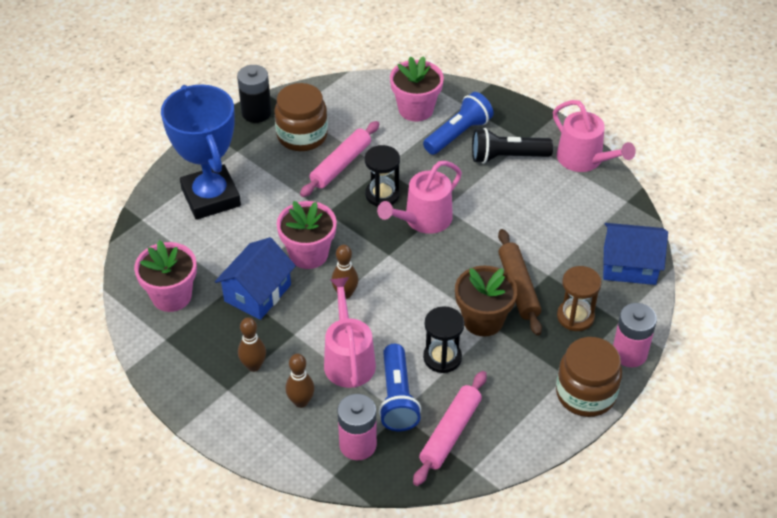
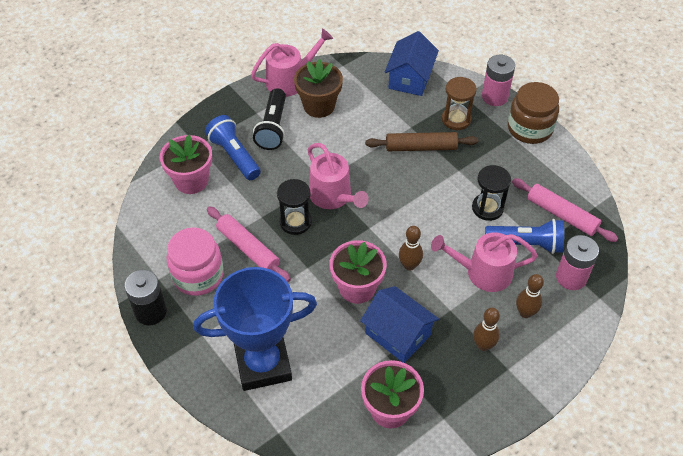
camera: 80 degrees left, 5 degrees up
brown jar [274,83,328,151] -> pink jar [167,228,224,296]
brown flower pot [455,266,518,337] -> brown flower pot moved to [294,59,343,118]

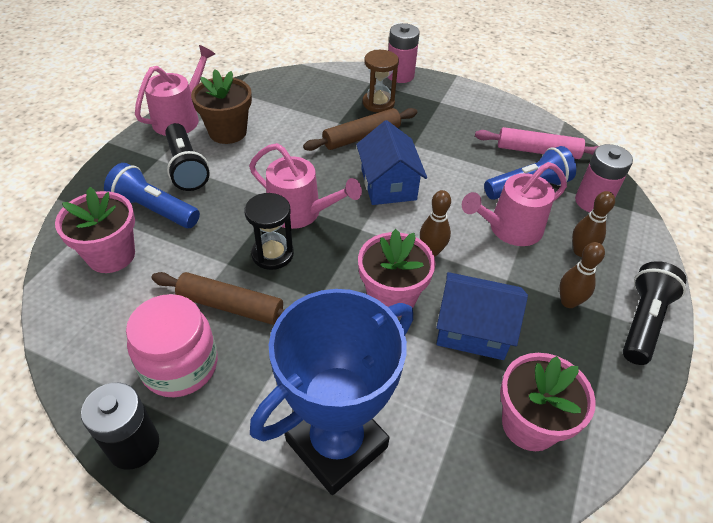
camera: 30 degrees left, 5 degrees down
pink rolling pin [207,206,291,282] -> brown rolling pin [151,272,284,325]
blue house [385,31,439,96] -> blue house moved to [356,120,427,205]
black hourglass [472,165,511,221] -> none
brown jar [508,82,559,144] -> none
none -> black flashlight [623,261,687,365]

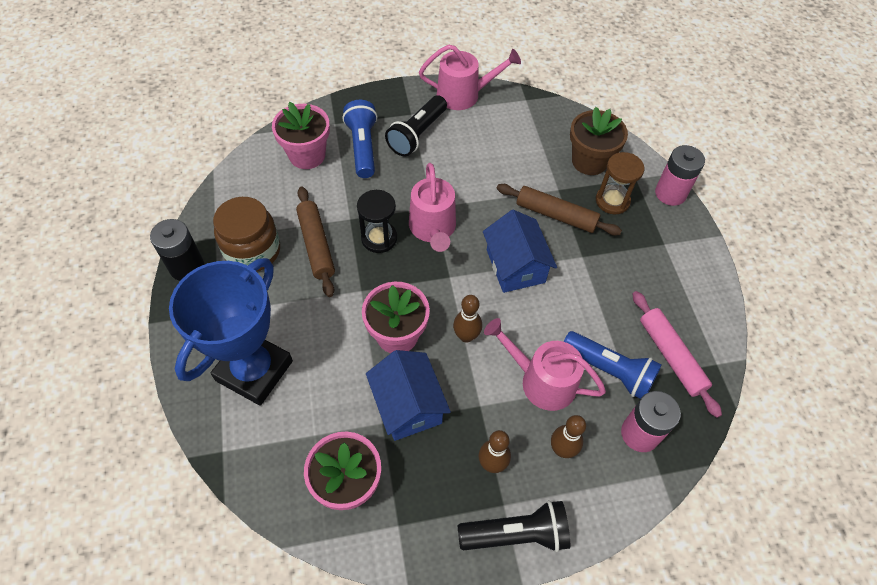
camera: 55 degrees right, 10 degrees up
pink jar [126,294,218,397] -> brown jar [213,197,280,272]
brown flower pot [191,69,252,144] -> brown flower pot moved to [570,107,628,175]
blue trophy [250,289,413,495] -> blue trophy turned 75 degrees counterclockwise [169,258,293,406]
blue house [356,120,427,205] -> blue house turned 60 degrees counterclockwise [483,210,557,293]

